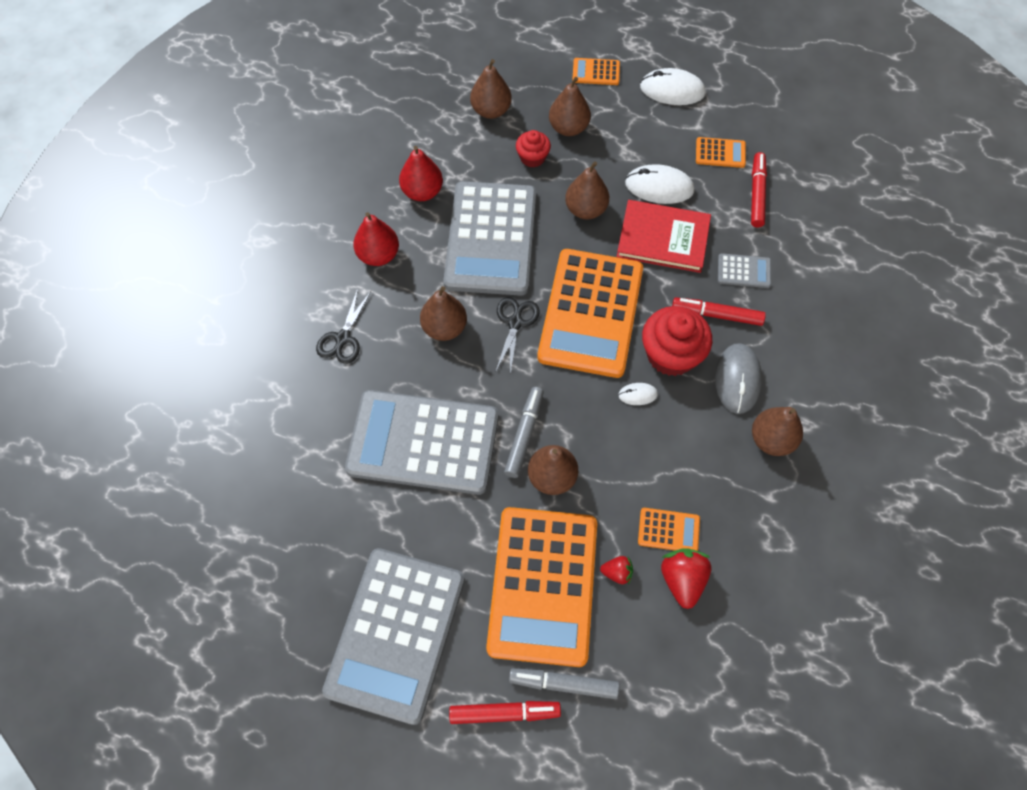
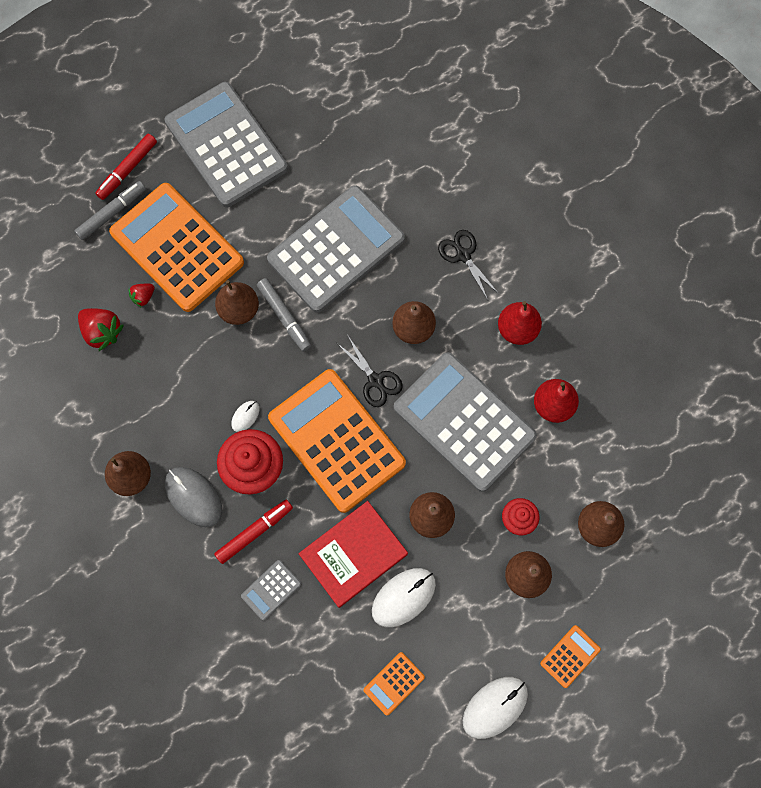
camera: 130 degrees right, 10 degrees up
orange calculator [638,508,700,551] -> none
red marker [751,152,767,227] -> none

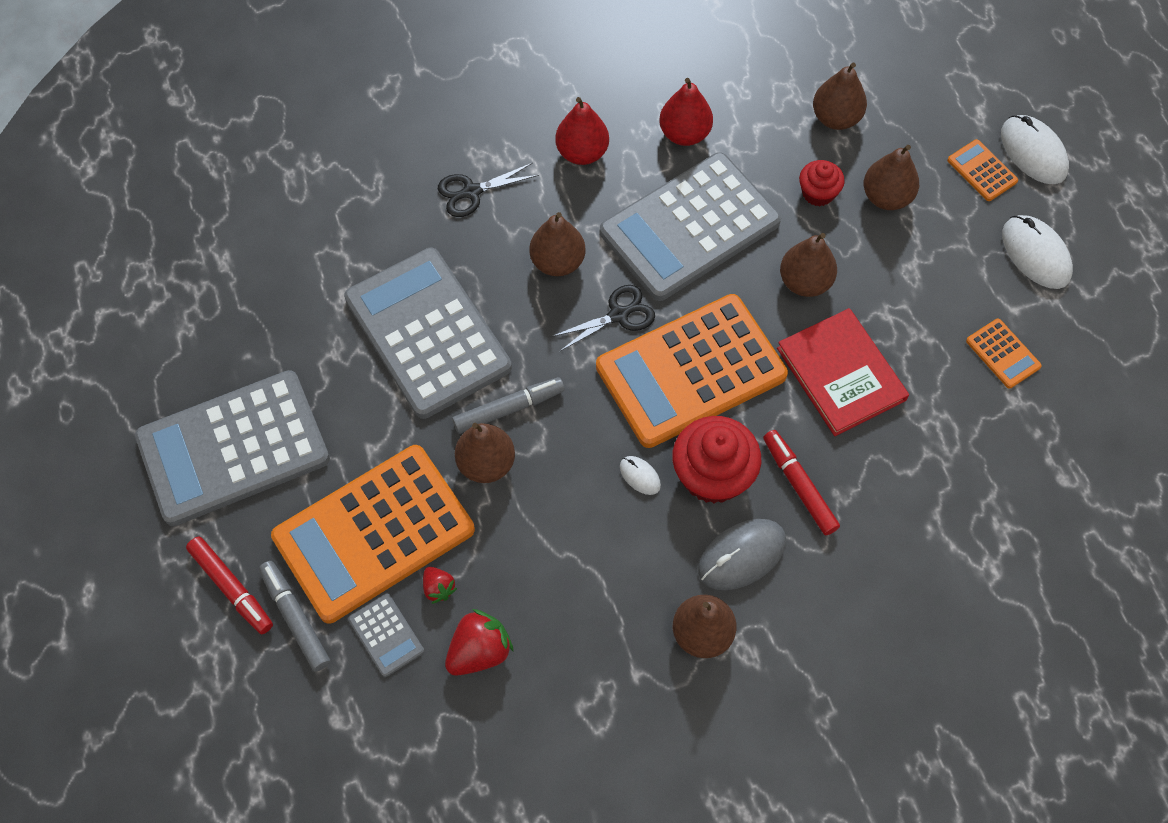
camera: 80 degrees left, 10 degrees down
grey calculator [241,560,301,620] -> grey calculator moved to [348,594,424,677]
white mouse [372,568,436,627] -> white mouse moved to [1001,115,1069,184]

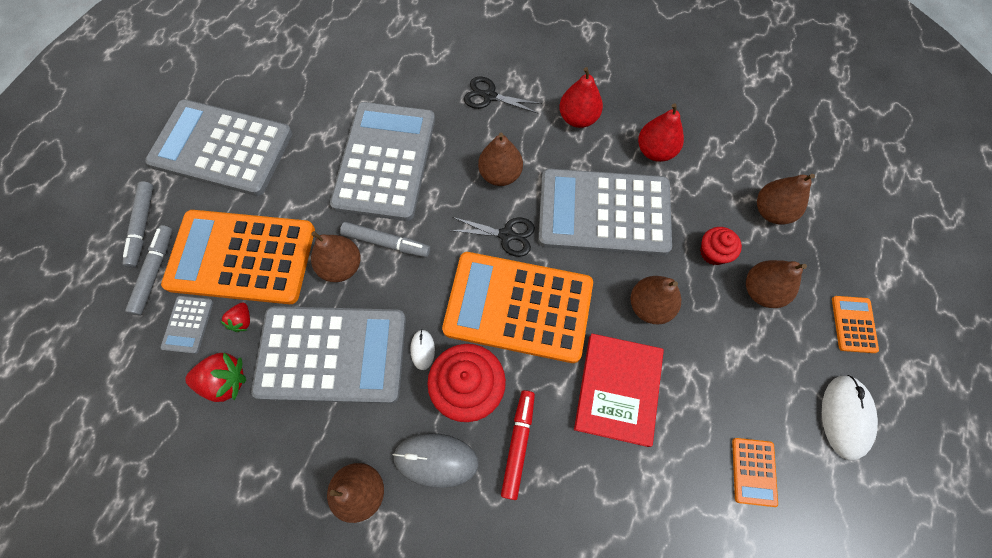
camera: 40 degrees right, 5 degrees up
red marker [186,536,273,634] -> grey marker [122,181,154,268]
white mouse [1001,115,1069,184] -> none
none -> grey calculator [251,306,406,404]

